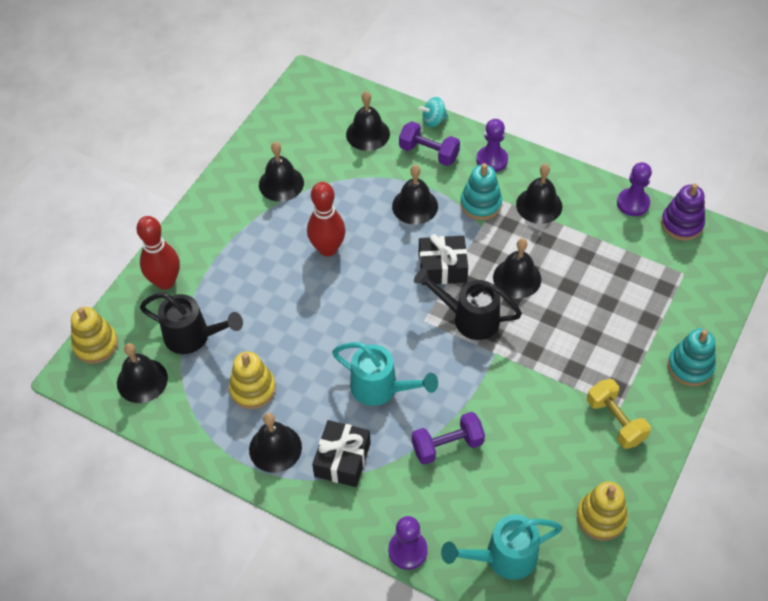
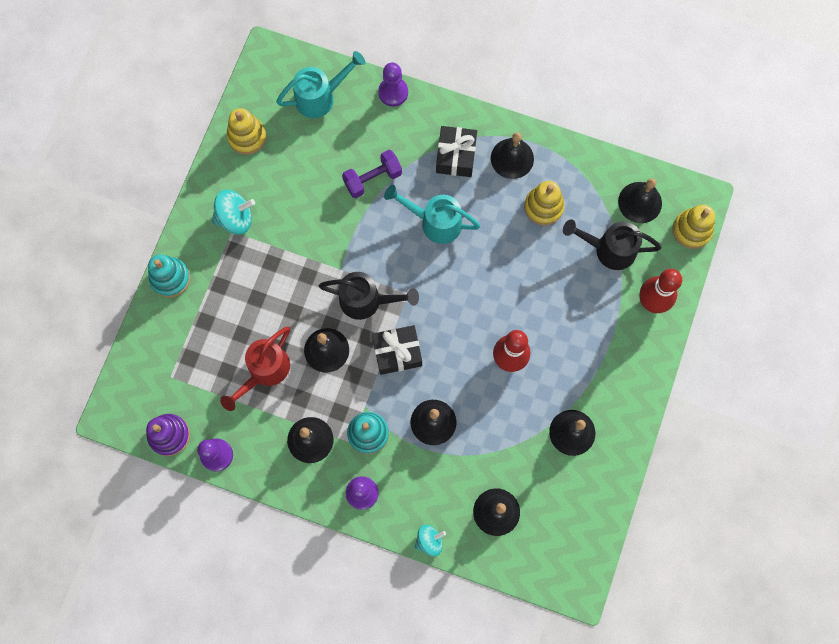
camera: 170 degrees right, 20 degrees up
purple dumbbell [399,121,460,166] -> none
yellow dumbbell [587,379,651,449] -> turquoise spinning top [212,190,255,235]
none -> red watering can [220,326,290,411]

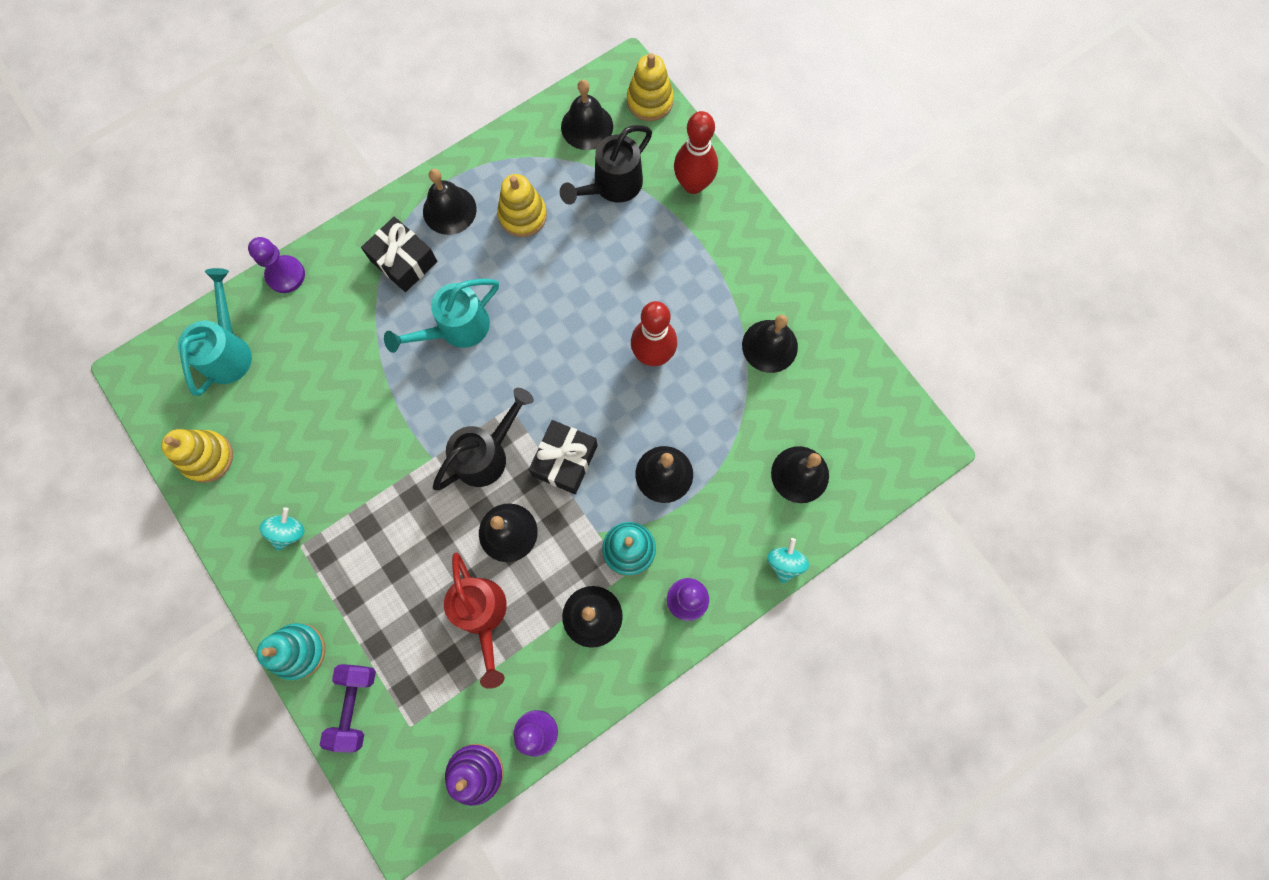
camera: 55 degrees left, 0 degrees up
turquoise spinning top [212,190,255,235] -> turquoise spinning top [259,507,304,551], size x0.65
purple dumbbell [342,150,402,198] -> purple dumbbell moved to [320,664,376,753]

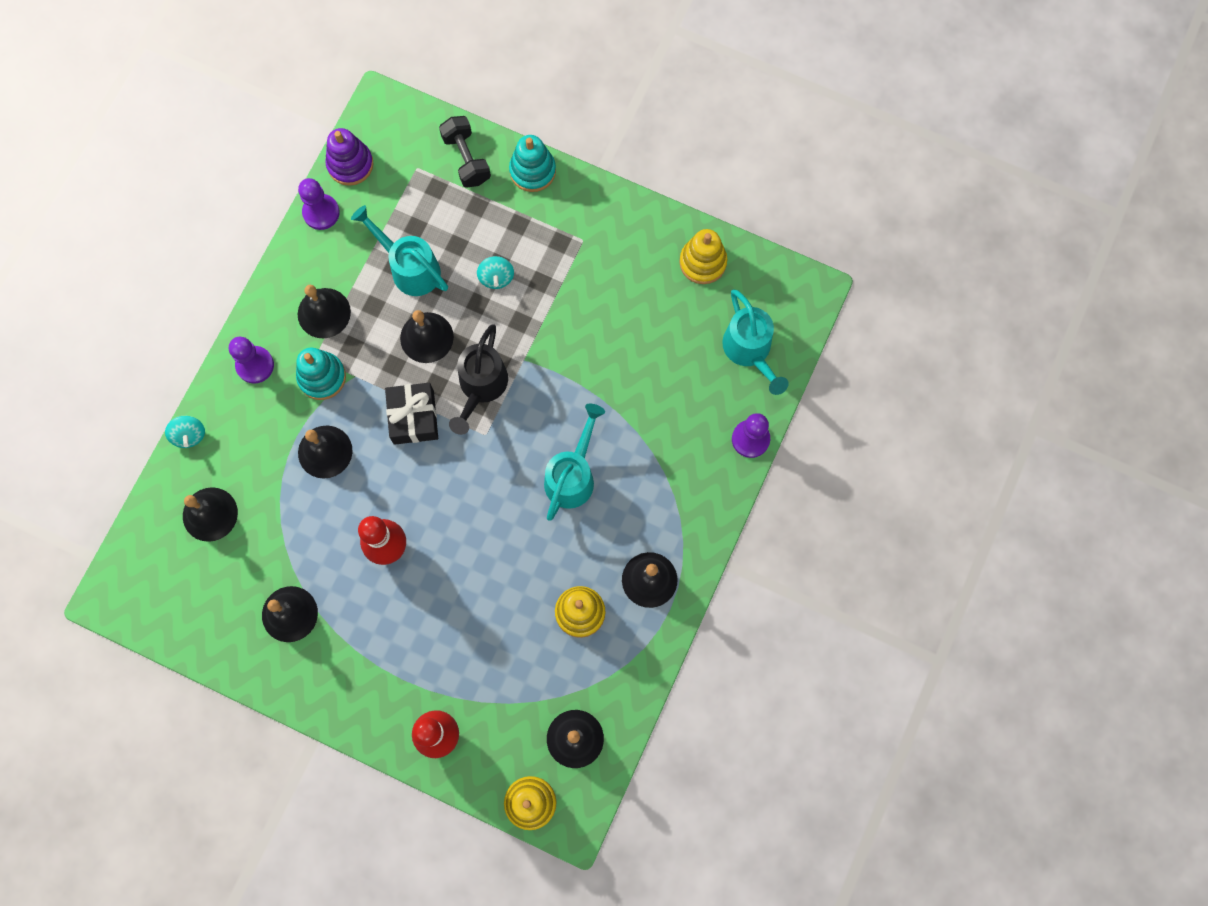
camera: 150 degrees right, 0 degrees up
turquoise spinning top [259,507,304,551] -> turquoise spinning top moved to [477,256,514,289]
purple dumbbell [320,664,376,753] -> black dumbbell [439,116,491,188]
black gift [361,217,437,292] -> none
red watering can [444,553,507,689] -> turquoise watering can [351,205,448,296]
black watering can [560,125,652,205] -> none

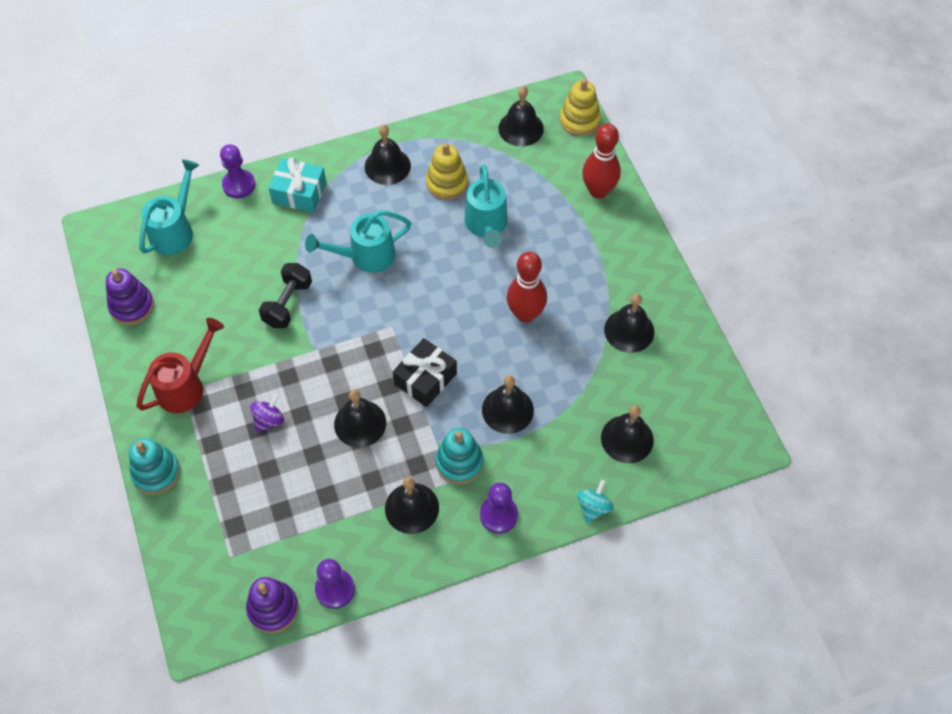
camera: 135 degrees left, 15 degrees down
turquoise watering can [351,205,448,296] -> turquoise watering can moved to [465,165,508,248]
black dumbbell [439,116,491,188] -> black dumbbell moved to [259,263,312,328]
black watering can [449,324,508,435] -> none
turquoise spinning top [477,256,514,289] -> purple spinning top [250,394,284,433]
yellow stacking toy [679,229,727,284] -> purple stacking toy [106,268,154,325]
none -> red watering can [137,318,224,413]
none -> turquoise gift [268,158,326,213]

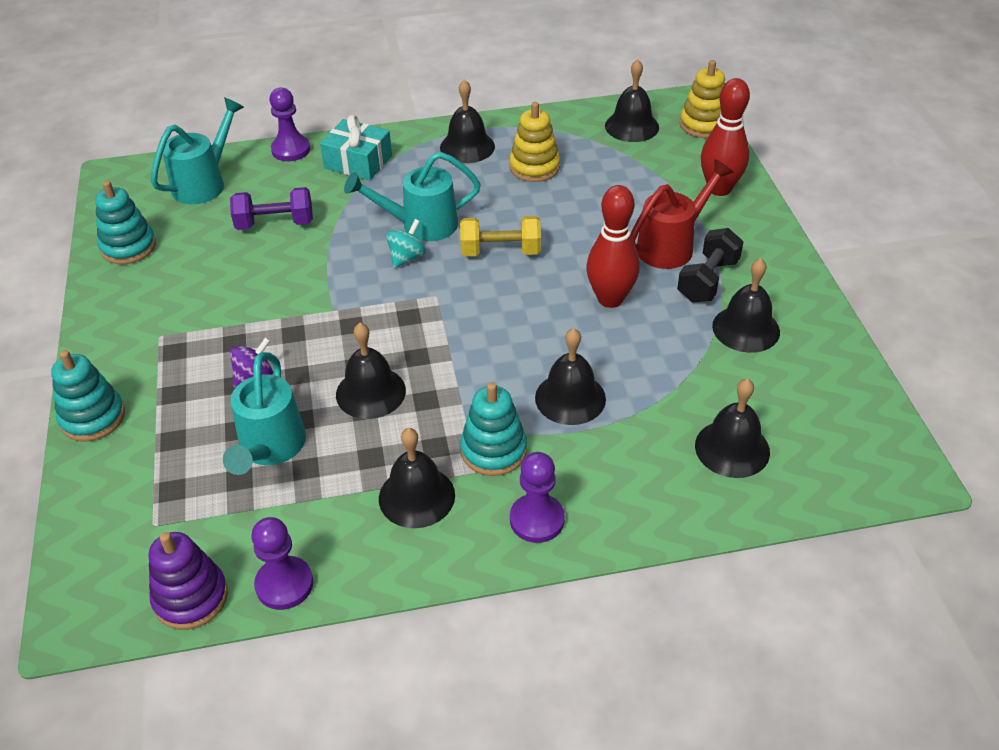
camera: 10 degrees right, 15 degrees down
purple stacking toy [106,268,154,325] -> turquoise stacking toy [95,181,156,264]
red watering can [137,318,224,413] -> red watering can moved to [631,159,734,269]
black dumbbell [259,263,312,328] -> black dumbbell moved to [677,228,743,303]
black gift [393,338,457,407] -> none
turquoise watering can [465,165,508,248] -> turquoise watering can moved to [223,352,306,475]
turquoise spinning top [577,480,613,523] -> turquoise spinning top moved to [386,219,426,268]
none -> purple dumbbell [230,187,313,230]
none -> yellow dumbbell [460,216,541,256]

